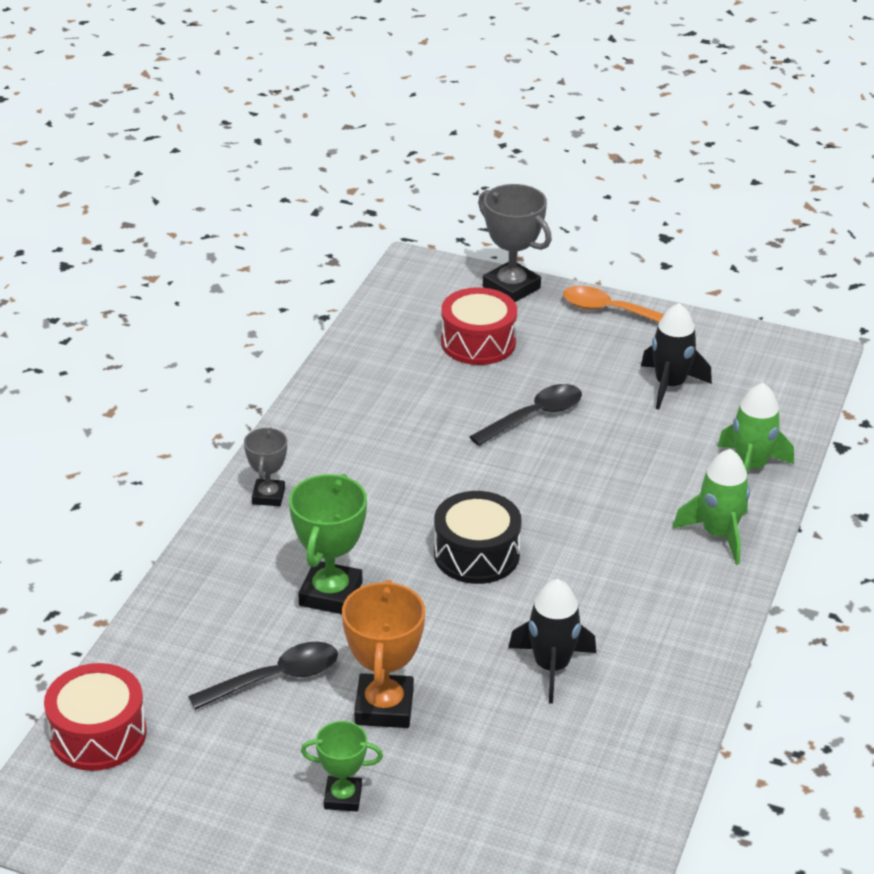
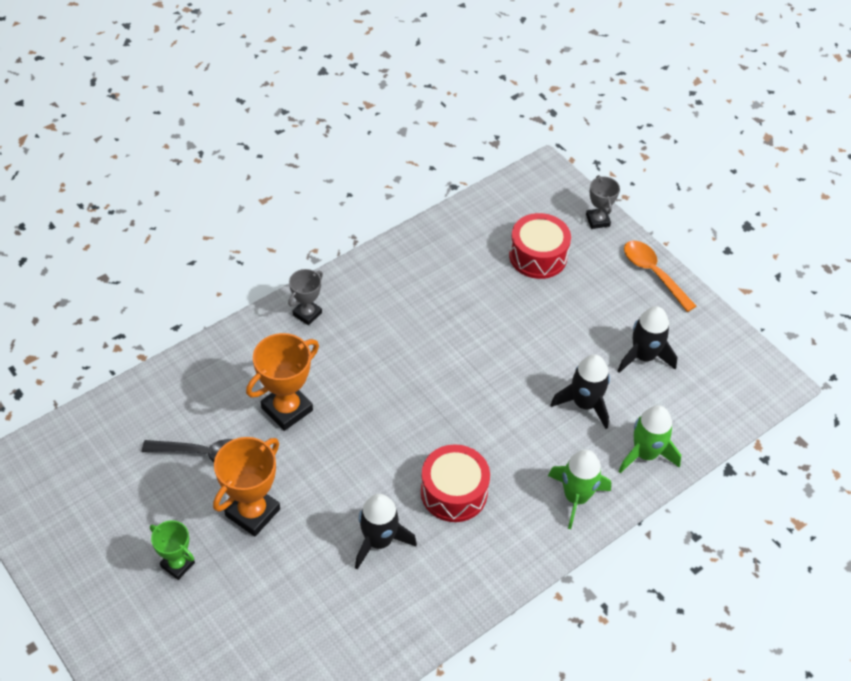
camera: 30 degrees right, 15 degrees up
red drum [44,663,147,771] -> red drum moved to [421,444,490,522]
green trophy [289,474,367,614] -> orange trophy [246,333,319,431]
black drum [434,491,522,584] -> none
black spoon [469,384,582,446] -> none
grey trophy [478,184,552,302] -> grey trophy [586,175,620,229], size x0.60
none -> black rocket [550,354,610,429]

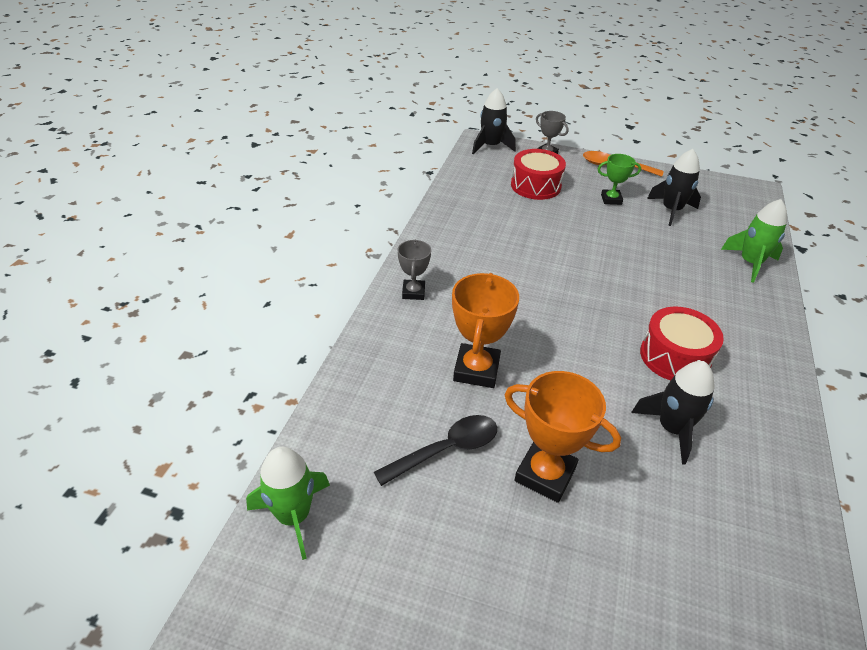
camera: 35 degrees left, 10 degrees down
green trophy [150,520,195,580] -> green trophy moved to [598,154,641,205]
orange trophy [213,437,280,536] -> orange trophy turned 60 degrees counterclockwise [505,371,621,503]
green rocket [548,450,611,529] -> green rocket moved to [246,447,330,560]
black rocket [550,354,610,429] -> black rocket moved to [472,88,516,154]

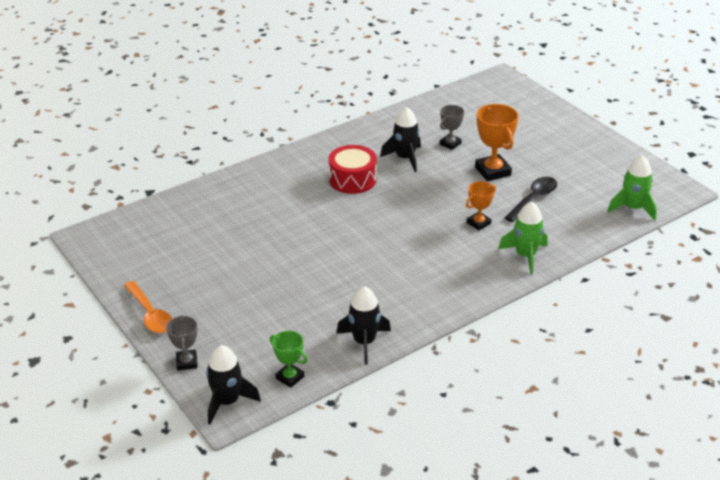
camera: 140 degrees left, 5 degrees down
black spoon [374,415,497,486] -> black spoon turned 120 degrees clockwise [504,177,557,222]
grey trophy [397,240,431,300] -> grey trophy moved to [440,105,464,150]
orange trophy [452,273,519,388] -> orange trophy [466,181,496,230], size x0.60
red drum [511,149,566,200] -> none
green trophy [598,154,641,205] -> green trophy moved to [270,331,307,388]
black rocket [647,149,701,226] -> black rocket moved to [336,286,391,364]
green rocket [721,199,787,283] -> green rocket moved to [498,202,547,274]

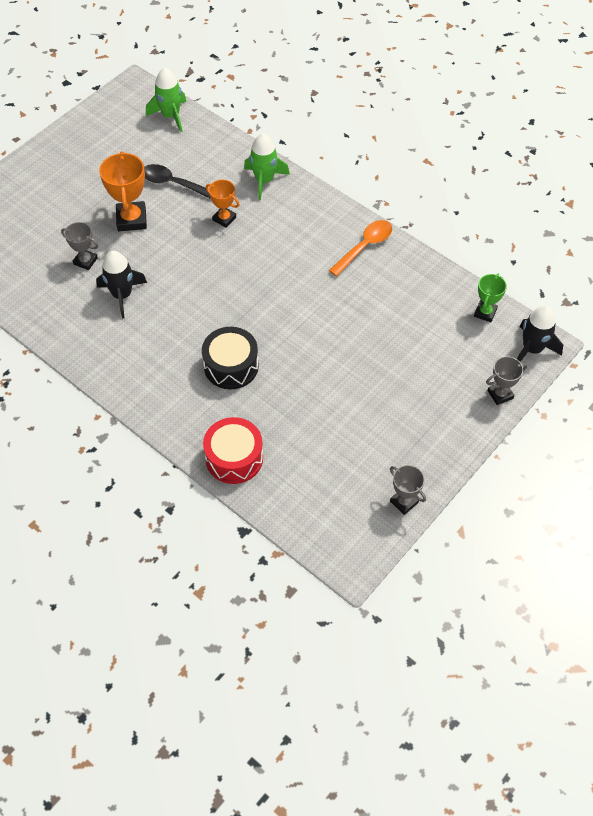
camera: 105 degrees left, 20 degrees up
orange spoon [124,281,172,333] -> orange spoon moved to [329,220,392,276]
red drum [328,145,377,194] -> red drum moved to [203,417,263,484]
black rocket [336,286,391,364] -> none
orange trophy [475,104,519,181] -> orange trophy turned 60 degrees counterclockwise [99,151,147,231]
none -> black drum [202,327,259,389]
none -> grey trophy [390,465,426,515]

